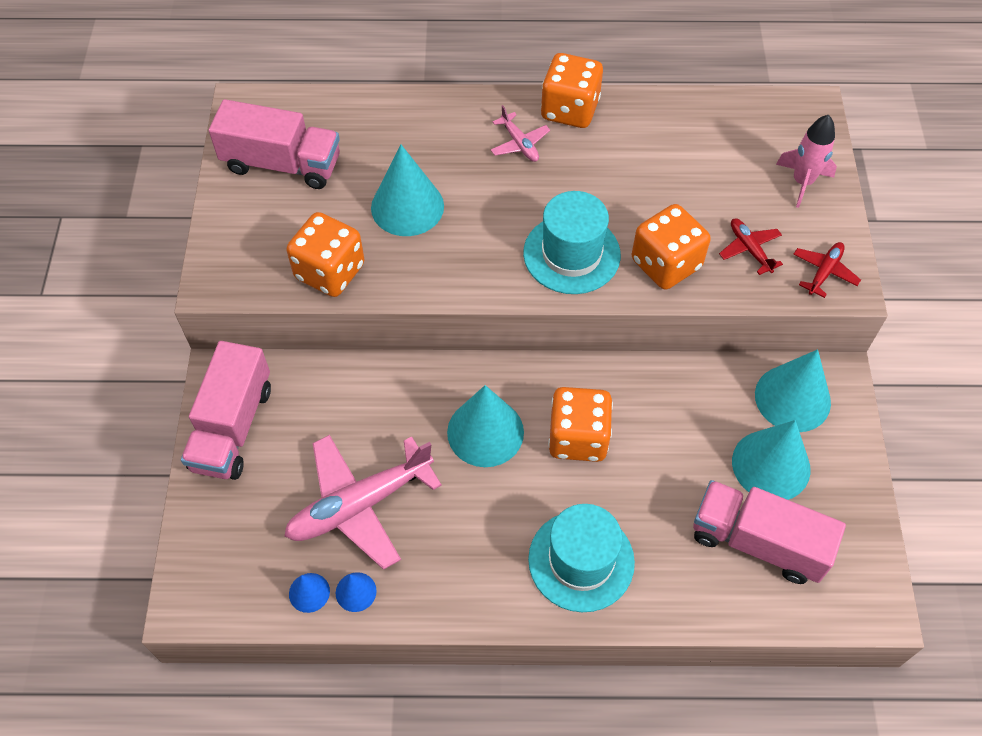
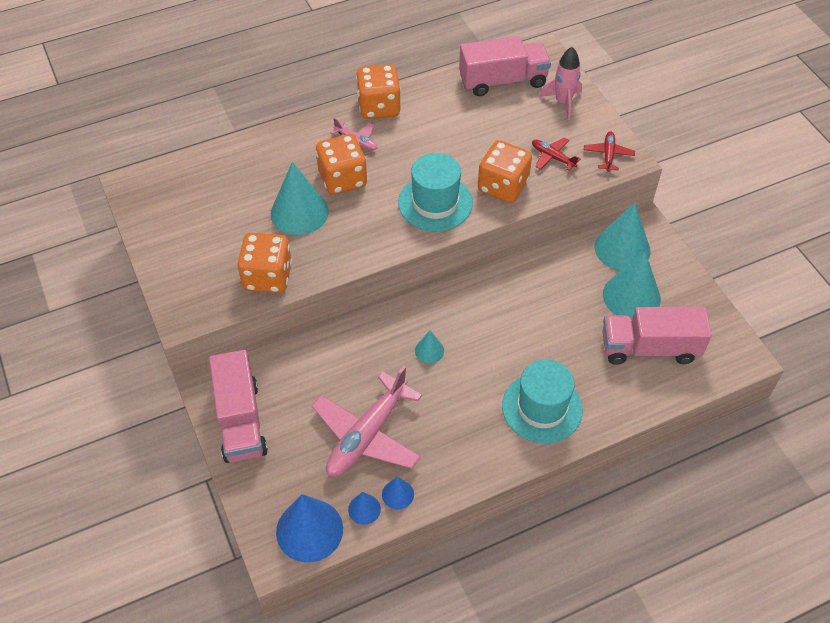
camera: 25 degrees left, 5 degrees down
pink truck [209,99,340,189] -> pink truck moved to [459,36,551,96]
turquoise cone [447,385,524,467] -> turquoise cone [415,331,444,363], size x0.49
orange dice [548,387,613,462] -> orange dice moved to [316,134,367,195]
none -> blue cone [276,494,343,562]

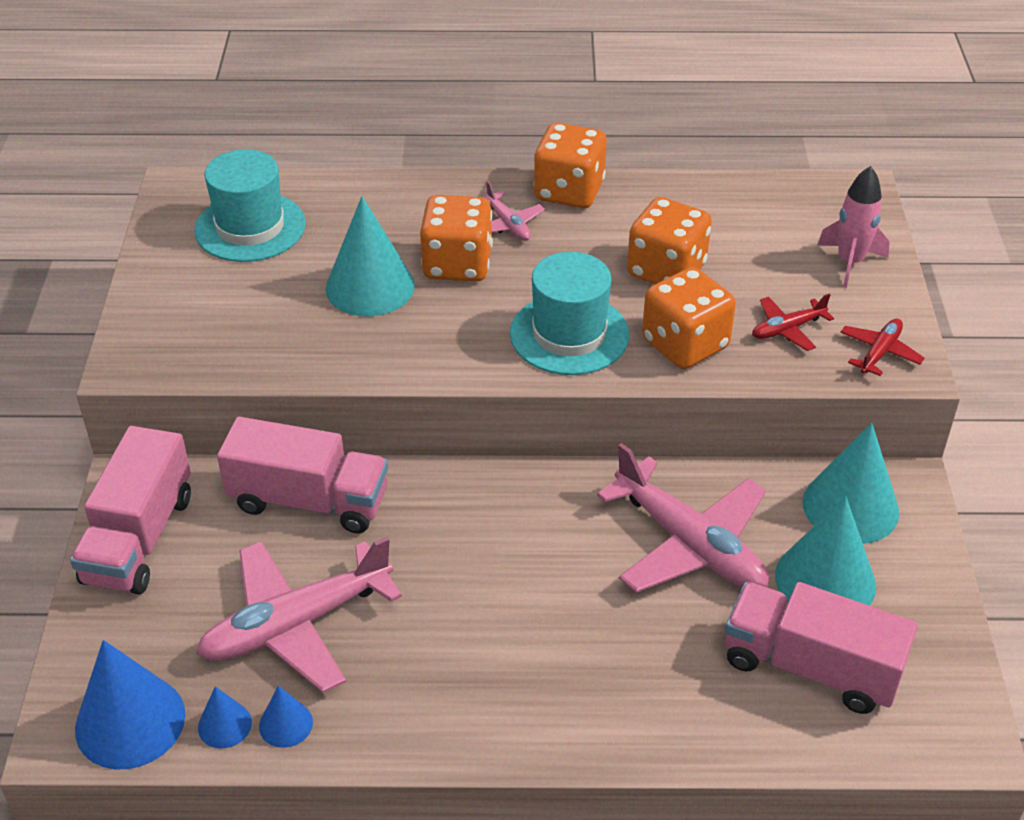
camera: 25 degrees right, 10 degrees down
orange dice [237,233,292,293] -> orange dice moved to [627,197,712,284]
turquoise cone [415,331,444,363] -> none
pink truck [459,36,551,96] -> pink truck moved to [217,416,388,534]
turquoise hat [502,359,583,444] -> turquoise hat moved to [194,149,306,262]
red plane [532,137,581,171] -> red plane turned 90 degrees counterclockwise [752,294,834,351]
none -> pink plane [597,443,769,593]

